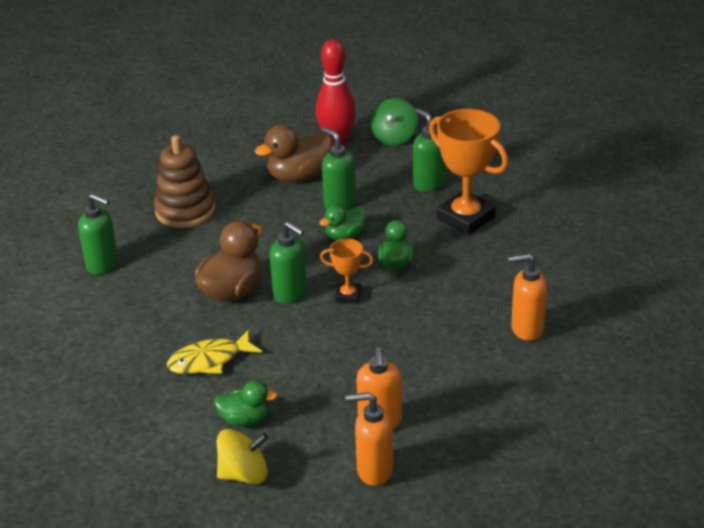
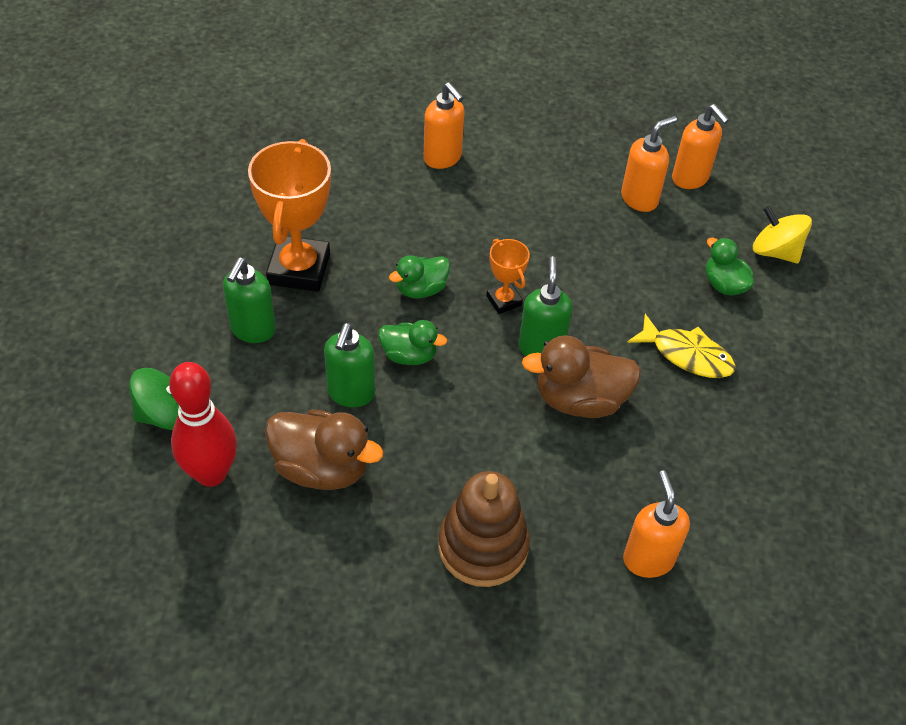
camera: 130 degrees left, 15 degrees up
green soap dispenser [78,193,119,275] -> orange soap dispenser [623,470,690,578]

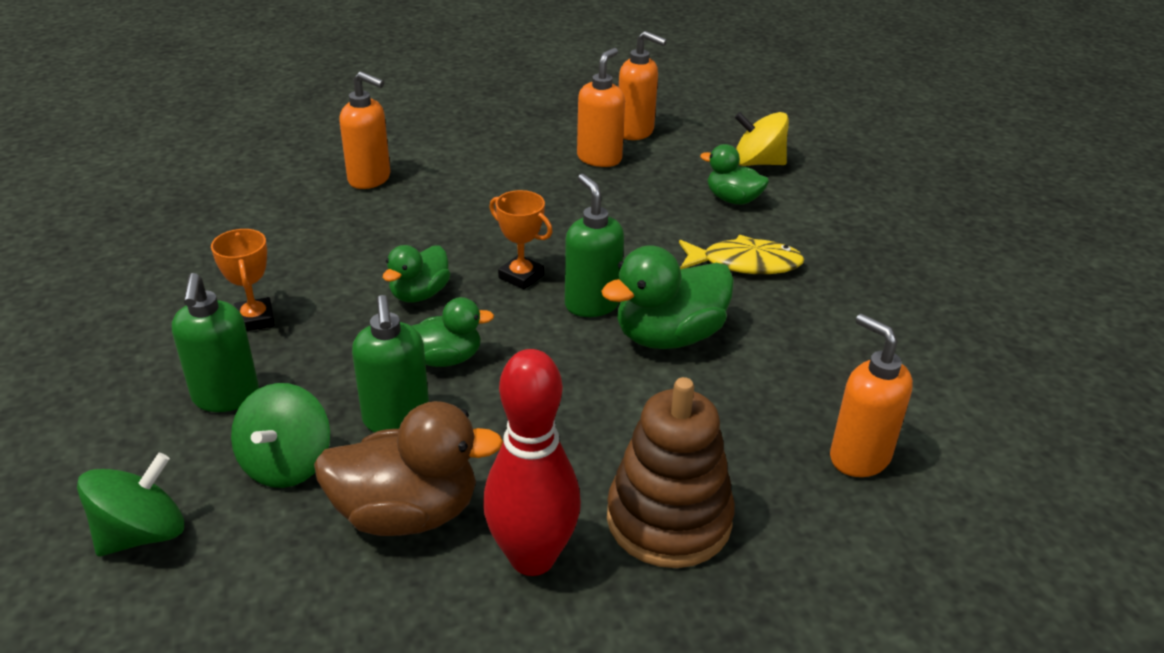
camera: 25 degrees left, 15 degrees down
red bowling pin [169,362,237,487] -> red bowling pin moved to [483,349,581,576]
orange trophy [248,139,331,292] -> orange trophy [211,229,275,331], size x0.51
brown duck [522,335,641,418] -> green duck [601,246,734,349]
none -> green spinning top [231,383,330,488]

